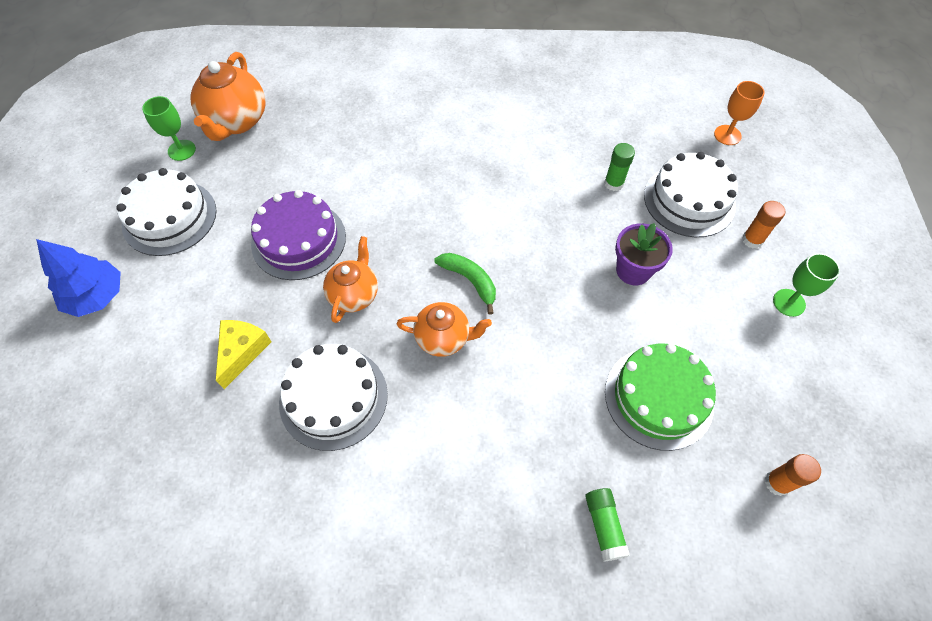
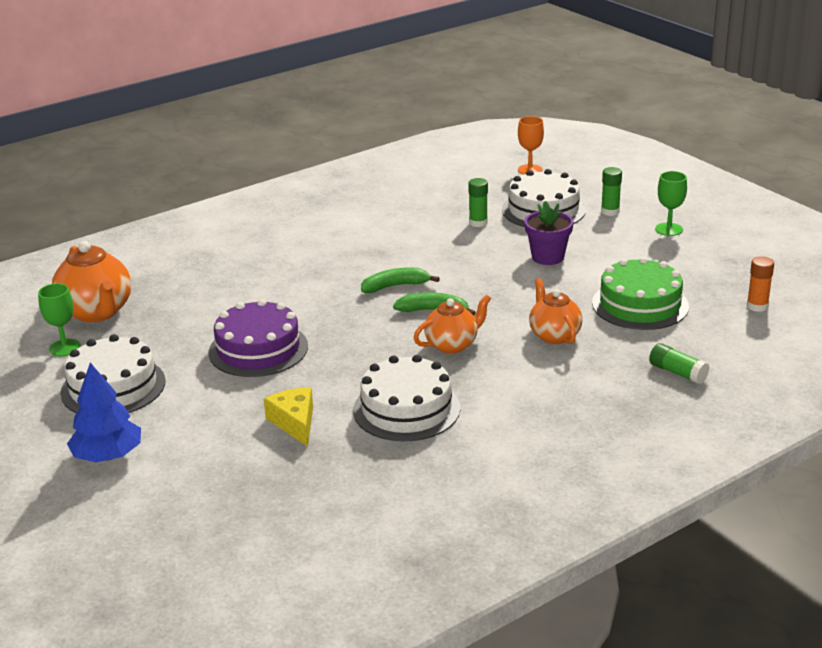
camera: 35 degrees left, 30 degrees down
orange teapot [323,236,378,323] -> orange teapot moved to [529,278,583,344]
orange glue stick [742,201,785,249] -> green glue stick [601,167,622,216]
none -> green banana [361,268,440,293]

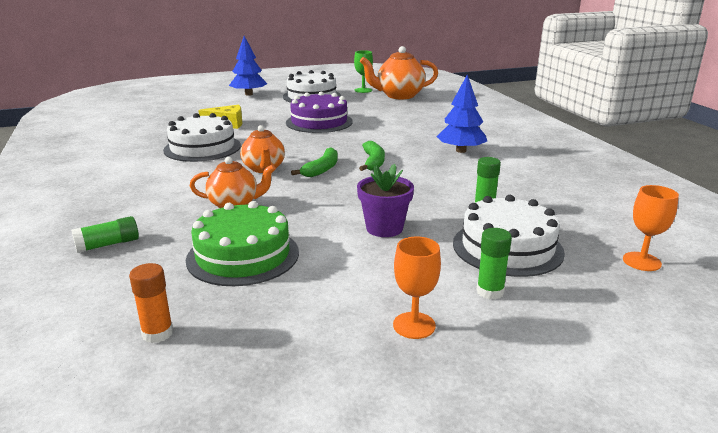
camera: 105 degrees right, 5 degrees down
green goblet [655,171,687,236] -> orange goblet [393,237,441,339]
none -> blue tree [437,75,487,153]

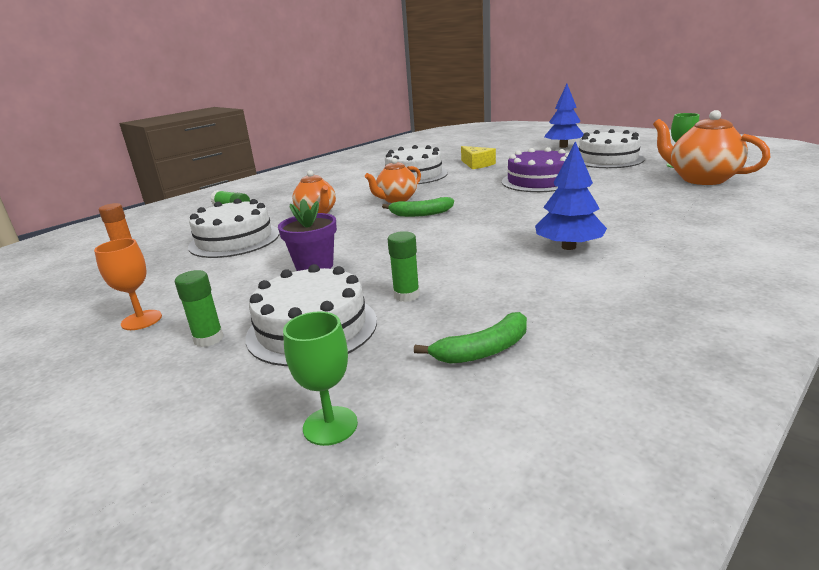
camera: 65 degrees right, 0 degrees up
green cake [186,201,299,286] -> white cake [188,198,280,258]
green banana [359,141,385,171] -> green banana moved to [414,312,527,364]
orange goblet [623,185,679,271] -> green goblet [283,311,358,446]

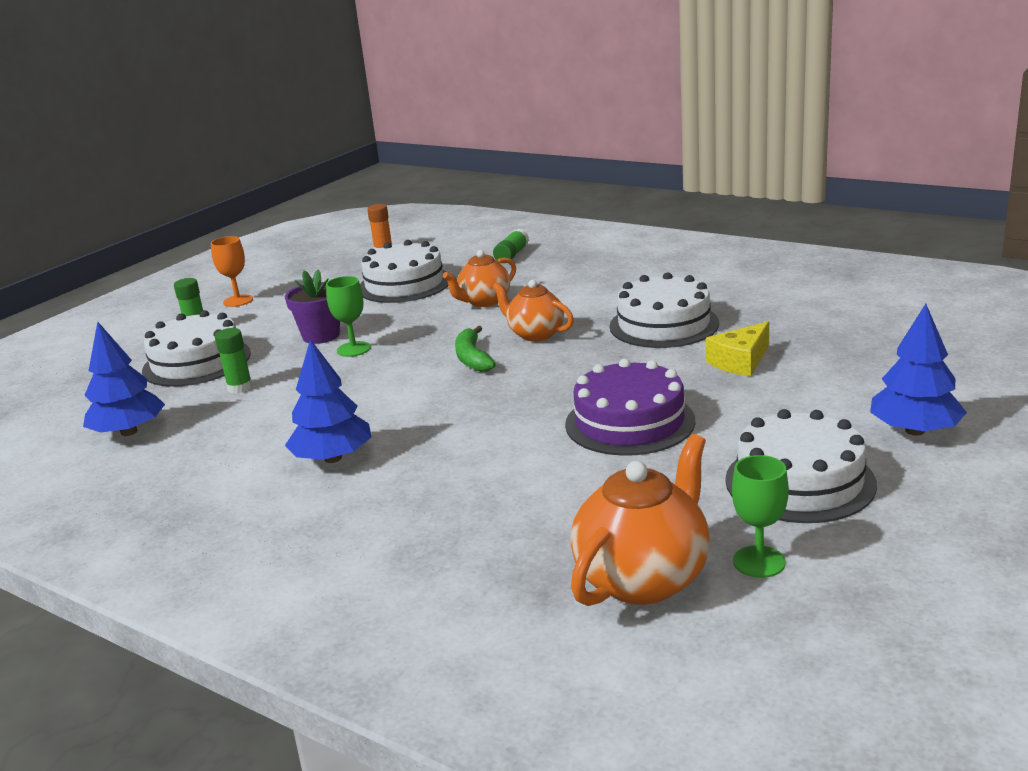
camera: 80 degrees right, 0 degrees up
green goblet [283,311,358,446] -> green goblet moved to [326,276,371,357]
green banana [414,312,527,364] -> blue tree [83,322,165,436]

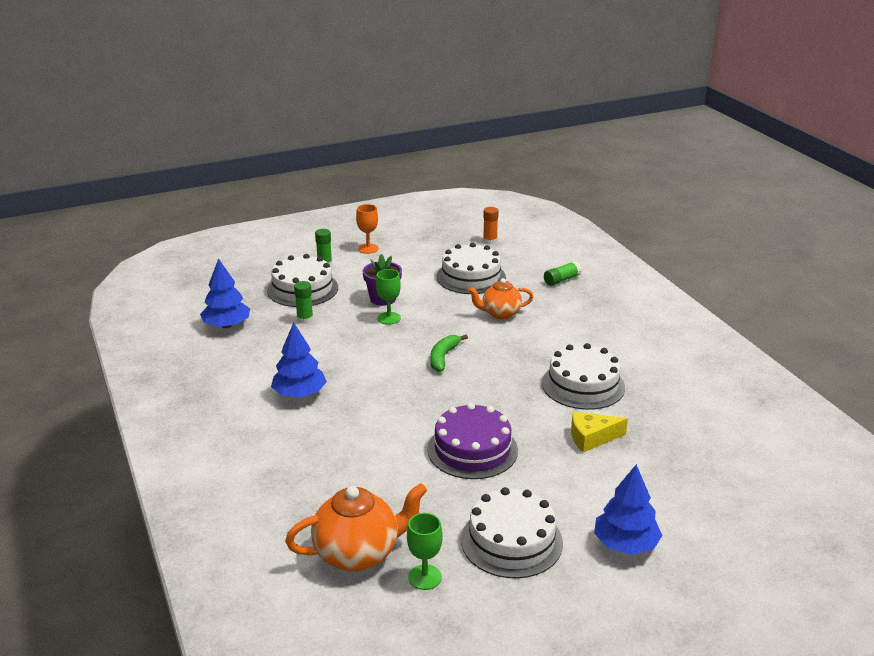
camera: 30 degrees right, 5 degrees up
orange teapot [492,280,574,341] -> none

